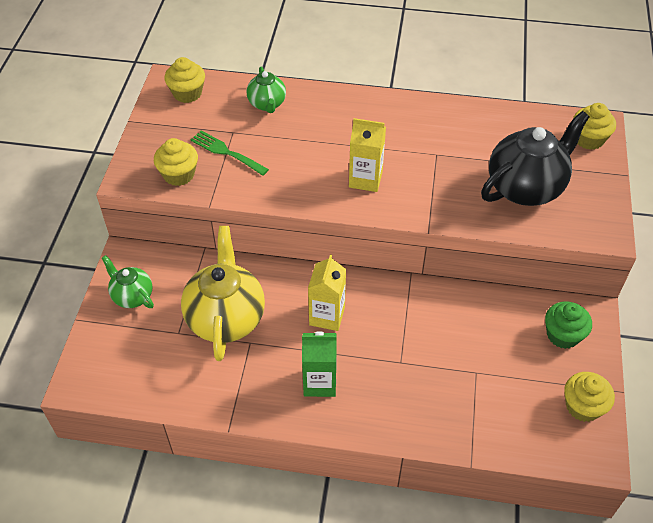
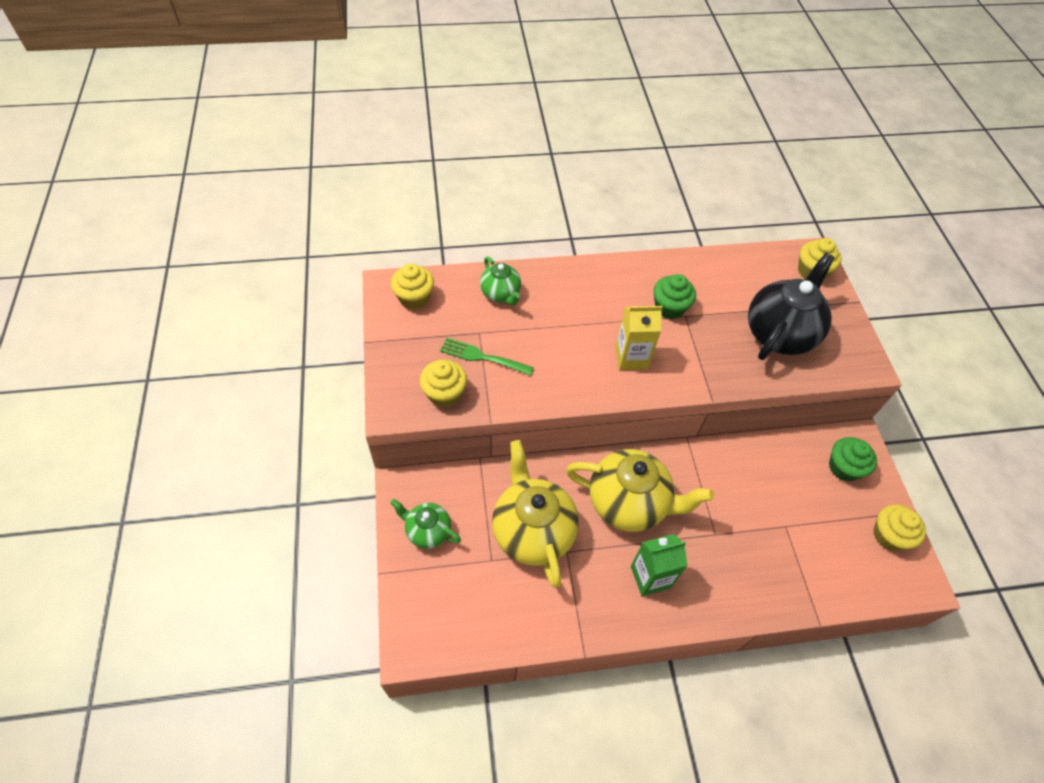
camera: 20 degrees left, 5 degrees up
yellow carton [308,255,346,331] -> yellow teapot [566,449,714,532]
none -> green cupcake [653,274,696,319]

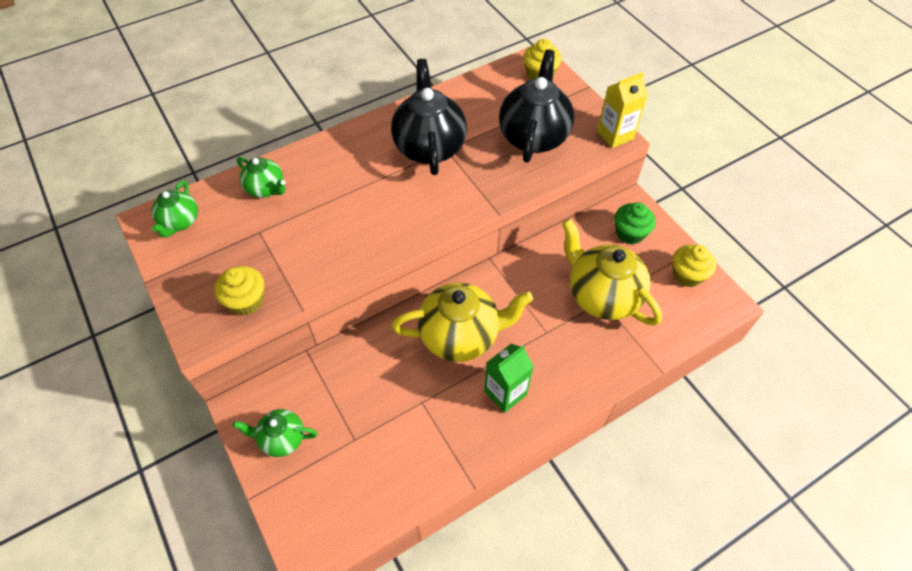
camera: 20 degrees left, 0 degrees up
yellow cupcake [391,264,434,310] -> green teapot [152,181,198,238]
green fork [440,338,534,376] -> none
yellow teapot [492,440,579,588] -> yellow teapot moved to [562,219,662,326]
yellow carton [615,306,663,370] -> yellow carton moved to [597,72,648,148]
green cupcake [653,274,696,319] -> black teapot [391,59,467,175]

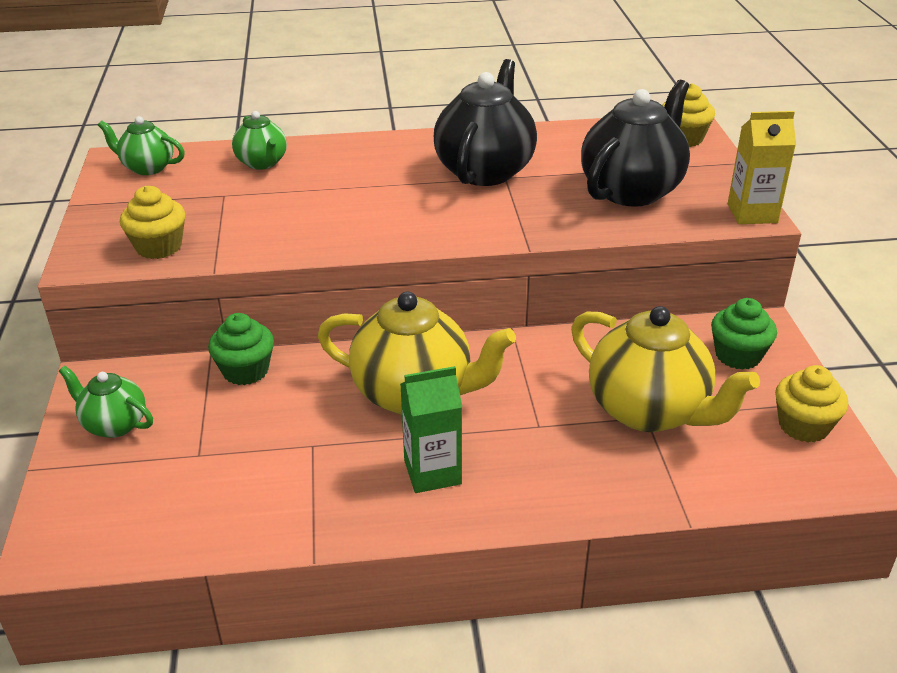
camera: 25 degrees right, 20 degrees down
green teapot [152,181,198,238] -> green teapot turned 75 degrees clockwise [98,116,185,175]
yellow teapot [562,219,662,326] -> yellow teapot turned 150 degrees clockwise [571,306,760,432]
none -> green cupcake [208,313,274,385]

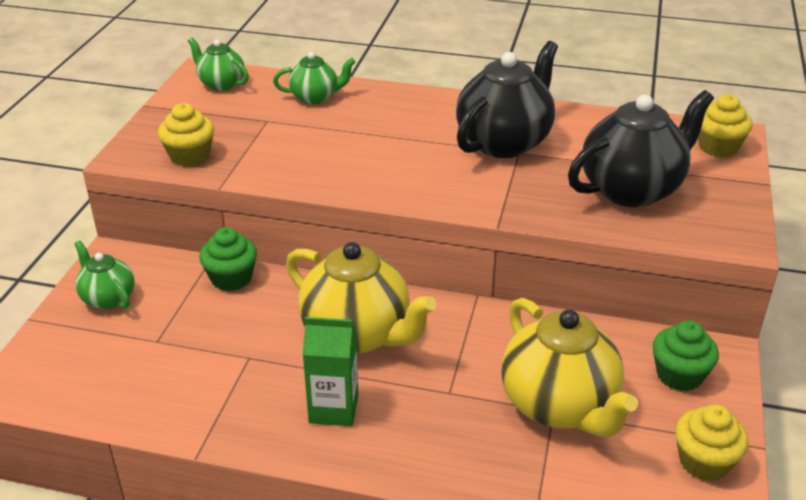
camera: 20 degrees right, 0 degrees up
green teapot [232,111,287,170] -> green teapot turned 90 degrees counterclockwise [273,52,355,104]
yellow carton [728,111,796,224] -> none

